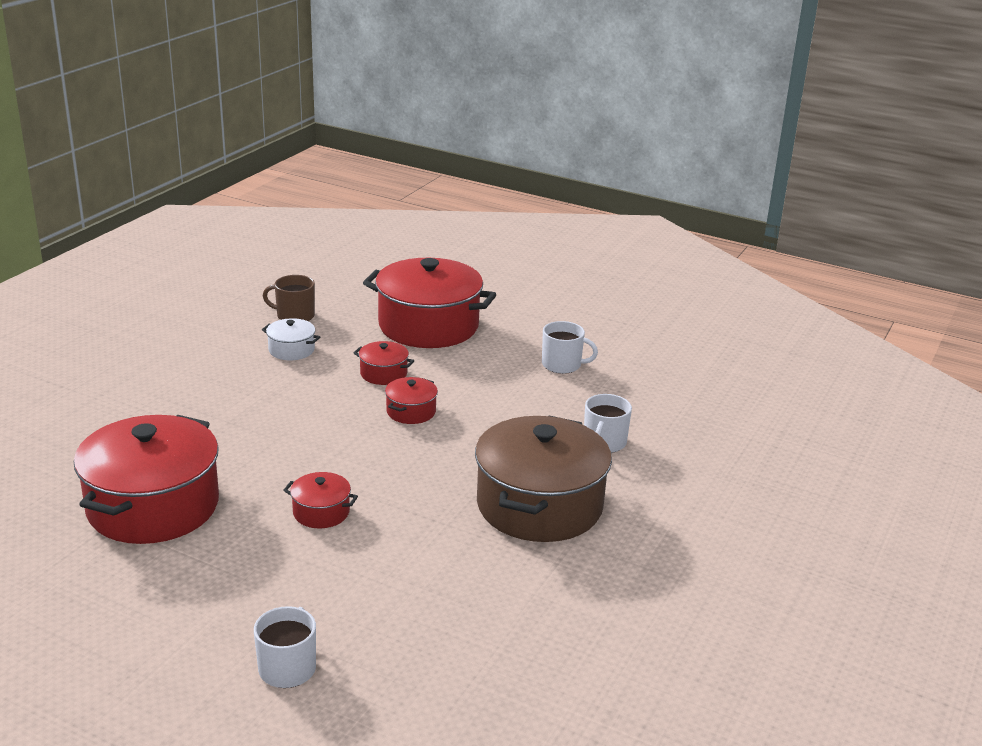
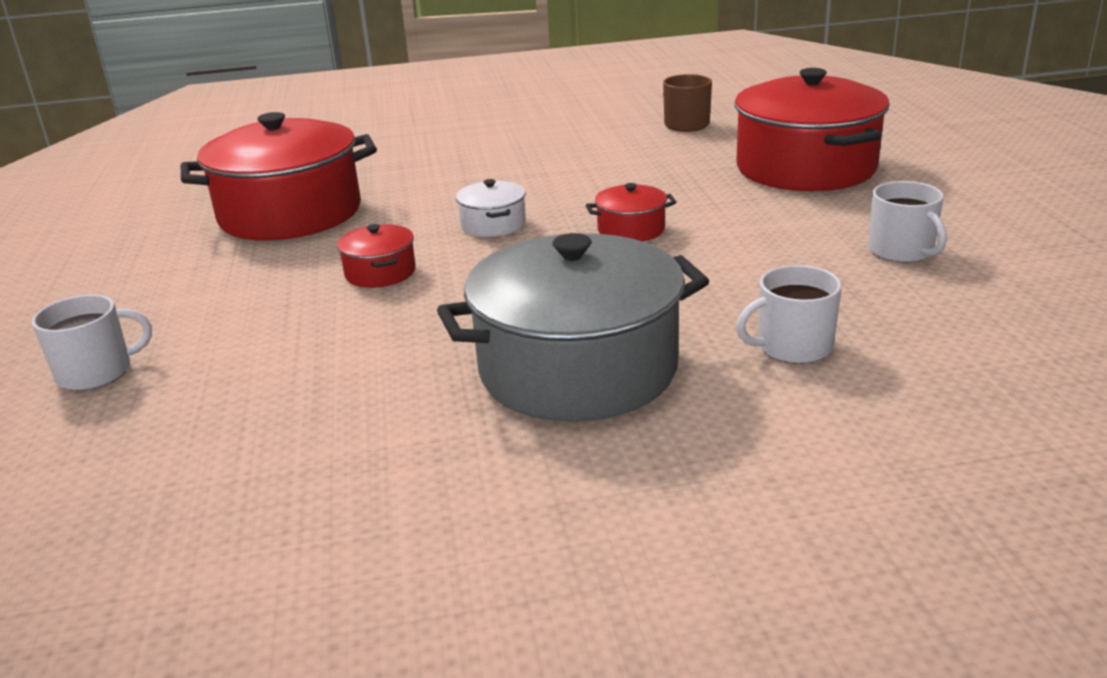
camera: 55 degrees right, 0 degrees up
white pot [262,318,320,360] -> white pot moved to [456,179,526,237]
red pot [354,341,414,385] -> none
brown pot [475,416,612,542] -> grey pot [437,233,709,422]

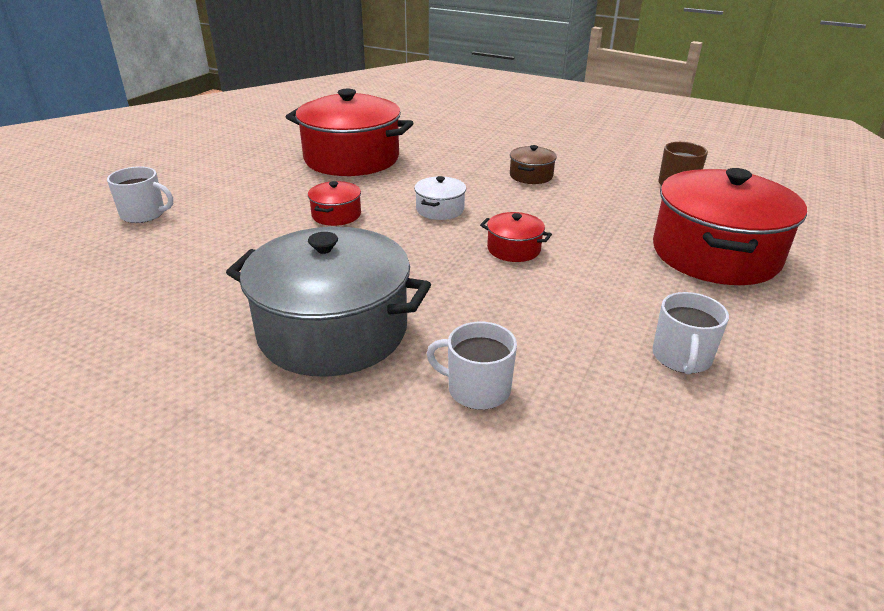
camera: 35 degrees right, 5 degrees up
none -> brown pot [510,145,557,184]

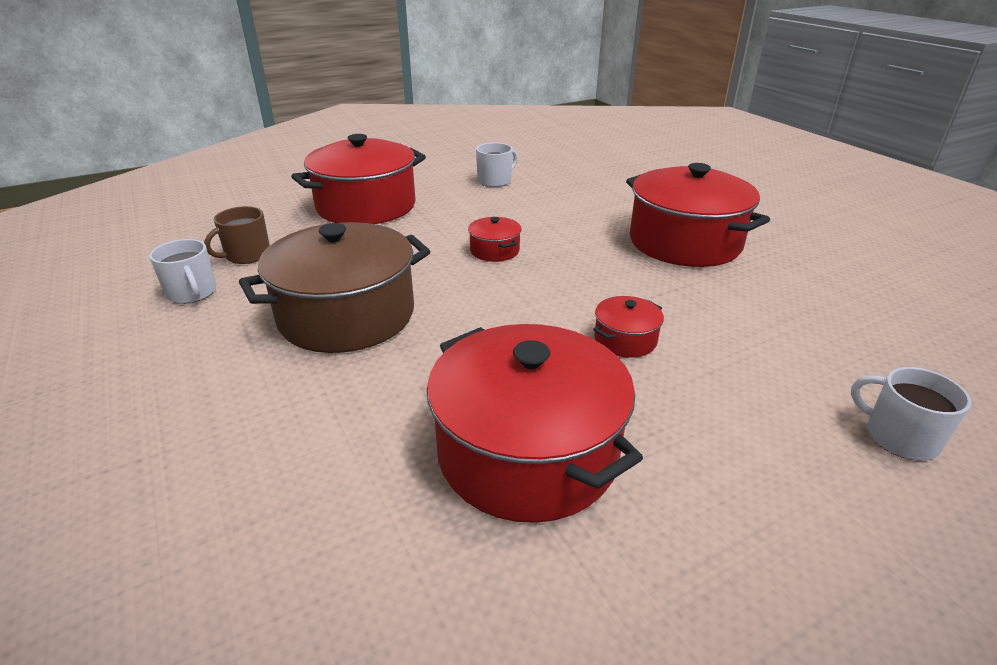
camera: 145 degrees left, 0 degrees up
grey pot [226,227,431,377] -> red pot [626,163,770,267]
white pot [414,176,466,220] -> none
white mug [426,322,517,410] -> white mug moved to [149,239,217,304]
brown pot [510,145,557,184] -> brown pot [239,222,430,353], size x2.29

